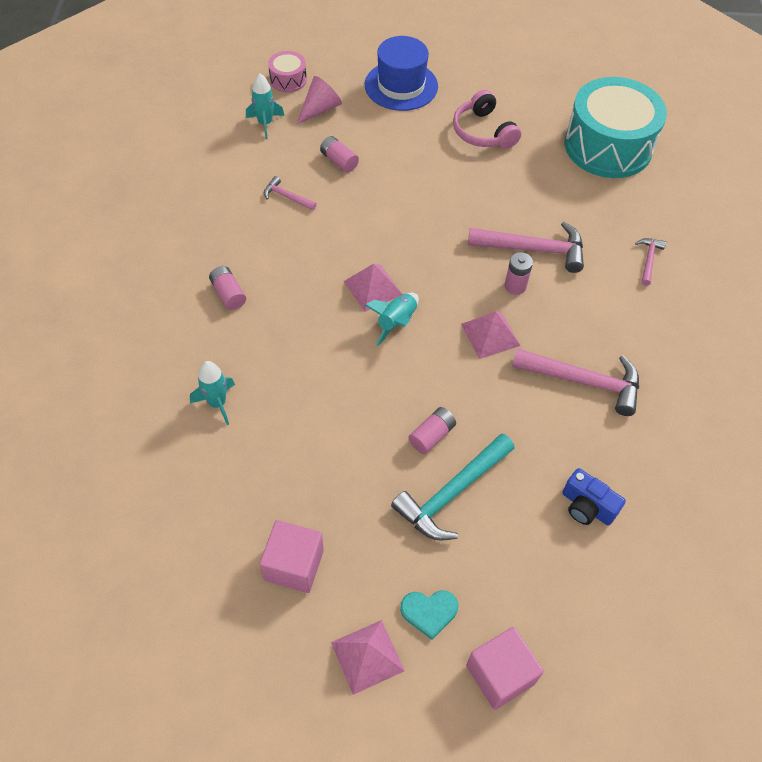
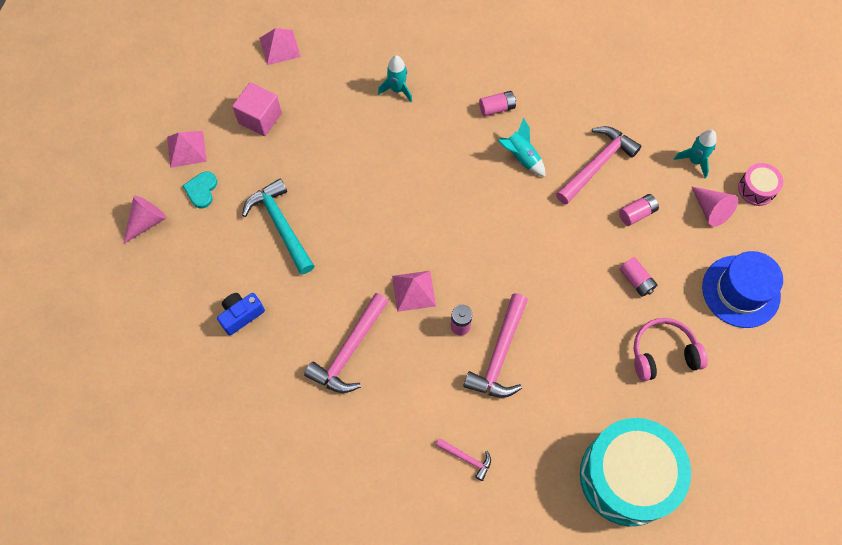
camera: 105 degrees right, 10 degrees up
pink hammer [264,176,317,211] -> pink hammer [556,126,641,205], size x1.98
pink pyramid [344,264,402,312] -> pink pyramid moved to [259,28,301,65]
turquoise rocket [365,293,419,347] -> turquoise rocket moved to [497,118,545,177]
pink battery [409,407,456,454] -> pink battery moved to [619,257,658,297]
pink cube [466,627,544,710] -> pink cone [123,196,167,244]

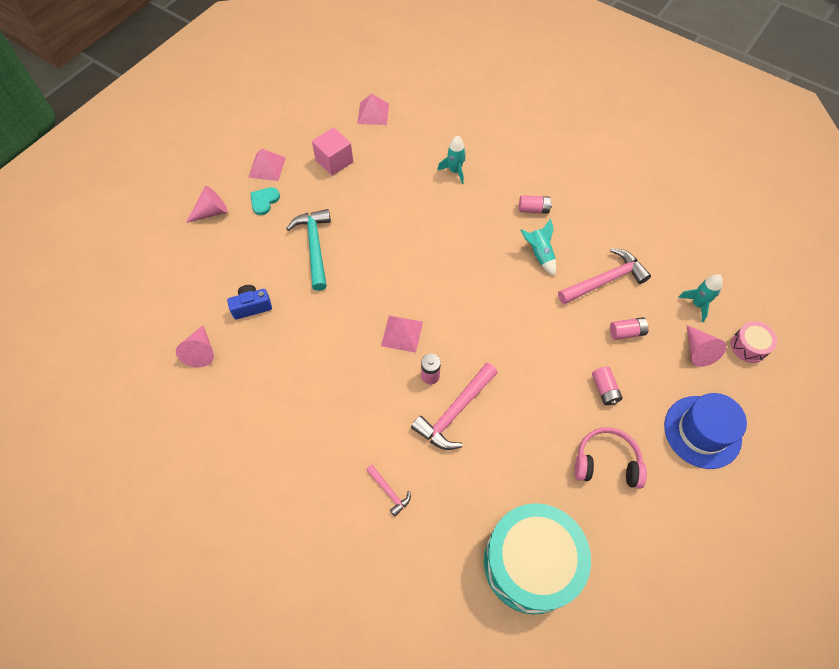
camera: 20 degrees right, 5 degrees down
pink hammer [304,293,389,393] -> none
none -> pink cone [176,325,214,367]

